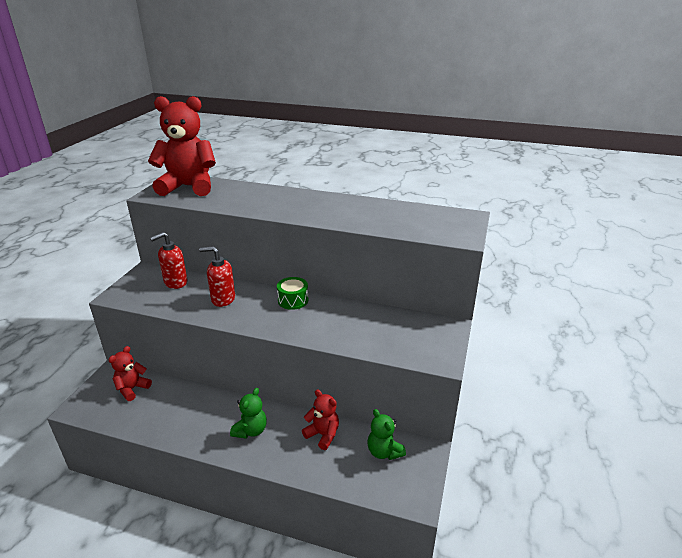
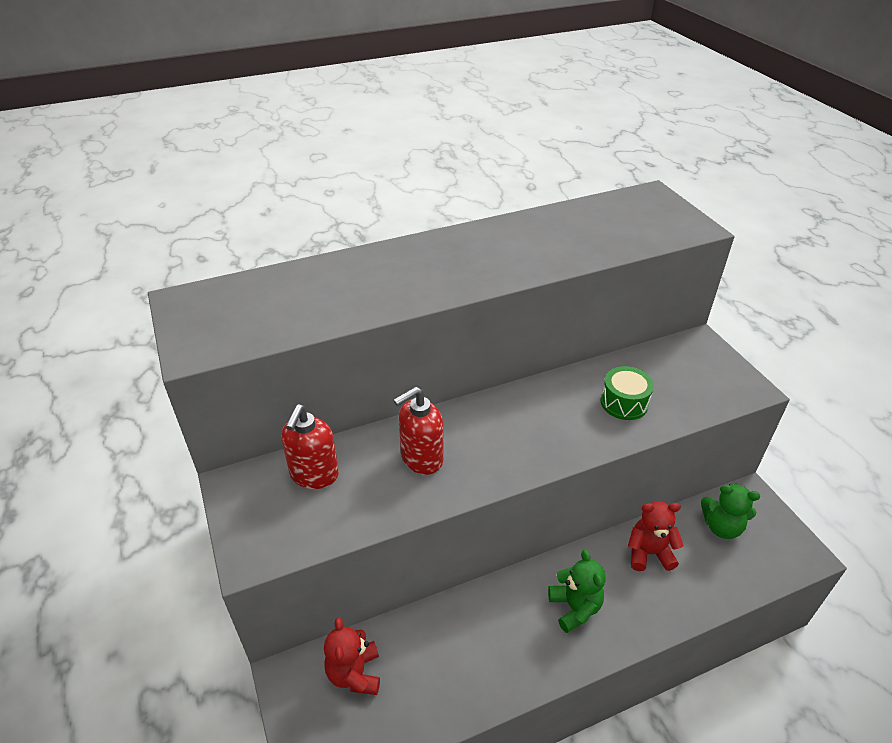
camera: 40 degrees left, 10 degrees up
red teddy bear [148,96,216,196] -> none
green drum [277,277,308,310] -> green drum moved to [601,366,654,420]

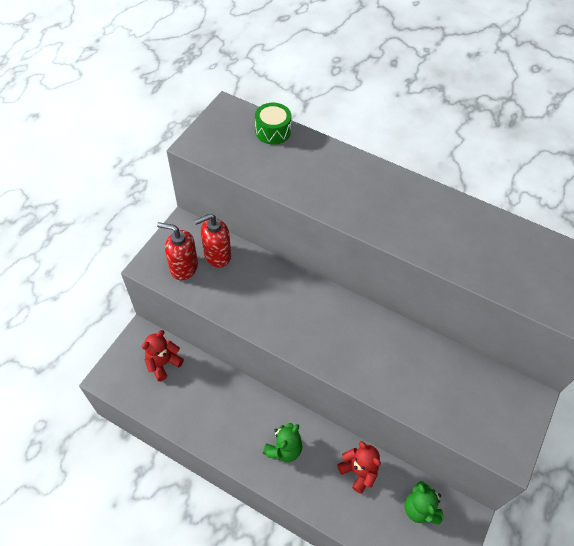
camera: 50 degrees right, 15 degrees up
red soap dispenser [393,387,444,475] -> red soap dispenser moved to [157,222,198,280]
green drum [601,366,654,420] -> green drum moved to [255,103,291,144]

